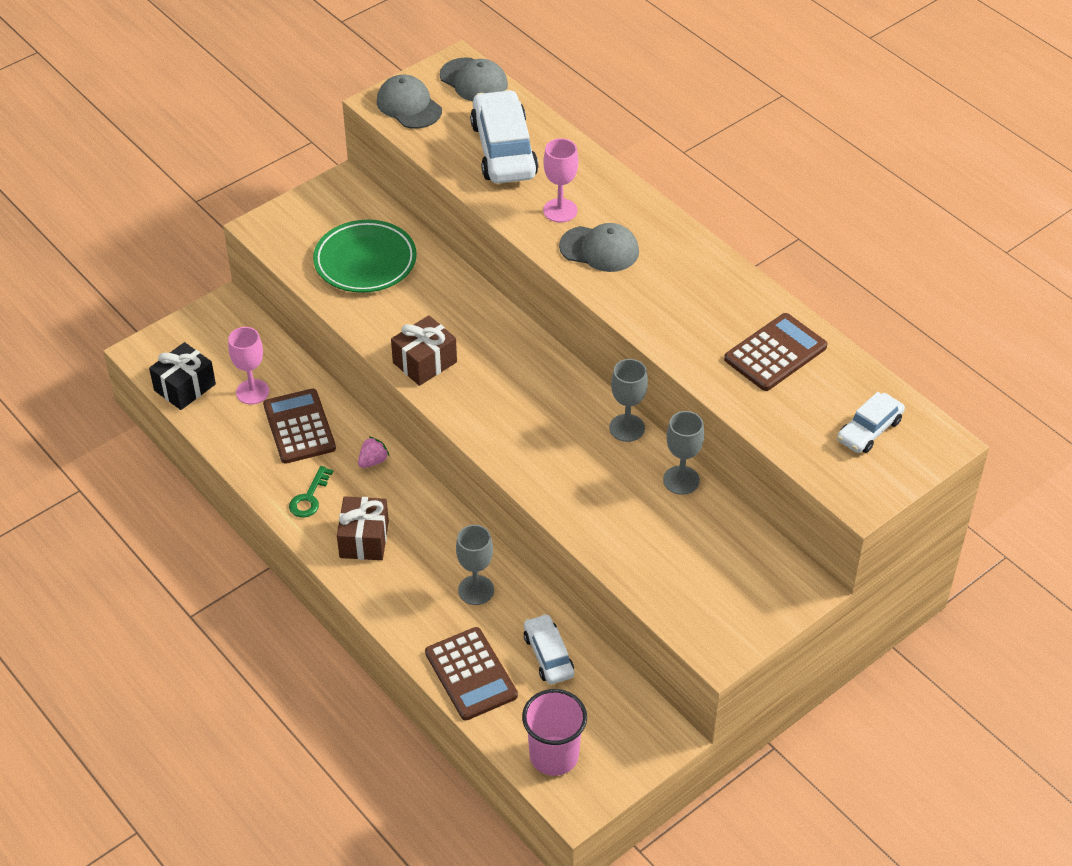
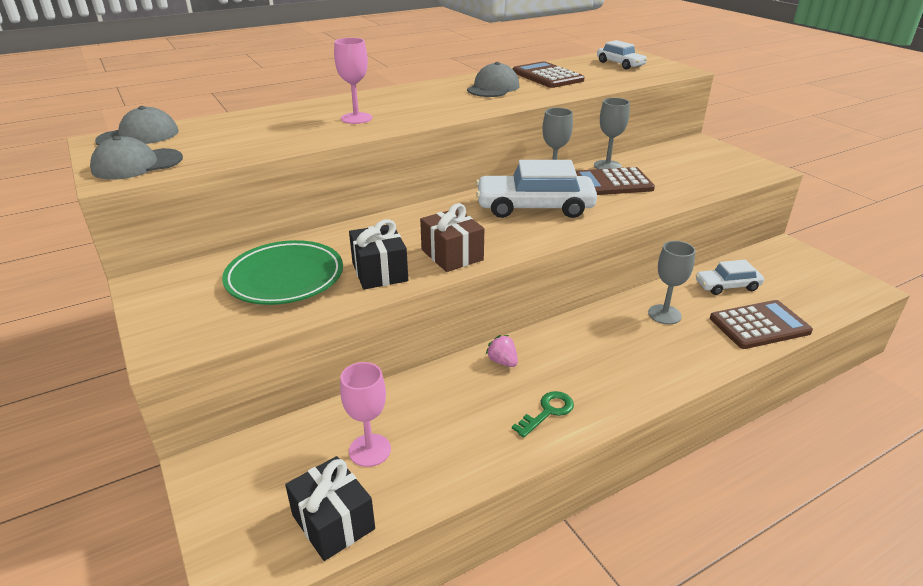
camera: 80 degrees left, 15 degrees down
brown calculator [263,389,336,464] -> brown calculator moved to [576,167,655,195]
green key [289,466,333,518] -> green key turned 75 degrees counterclockwise [512,391,574,438]
brown gift [337,496,389,560] -> none
white car [470,90,538,183] -> white car moved to [476,160,597,218]
pink cup [522,689,587,776] -> none
grey cap [559,223,639,272] -> grey cap moved to [467,62,519,97]
none -> black gift [349,219,408,289]

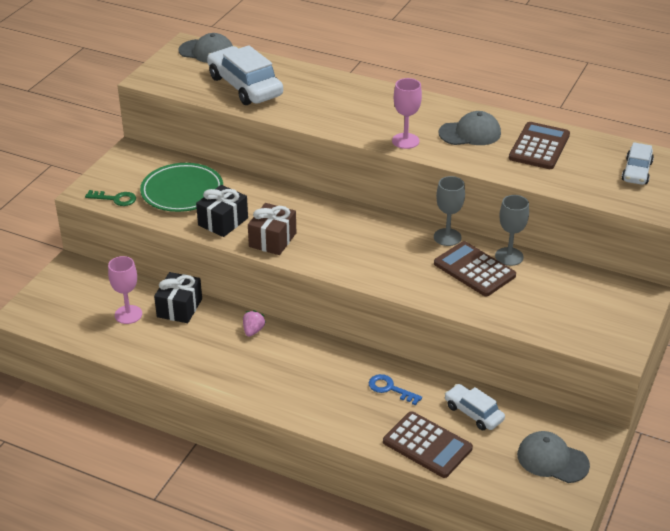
camera: 55 degrees right, 5 degrees up
grey cap [90,136,183,180] -> grey cap moved to [517,431,590,483]
black gift [285,456,375,561] -> black gift moved to [154,272,202,323]
pink goblet [334,38,372,124] -> pink goblet moved to [392,78,422,149]
white car [476,160,597,218] -> white car moved to [207,45,283,105]
green key [512,391,574,438] -> green key moved to [85,190,136,206]
grey goblet [648,241,696,324] -> blue key [369,374,422,405]

